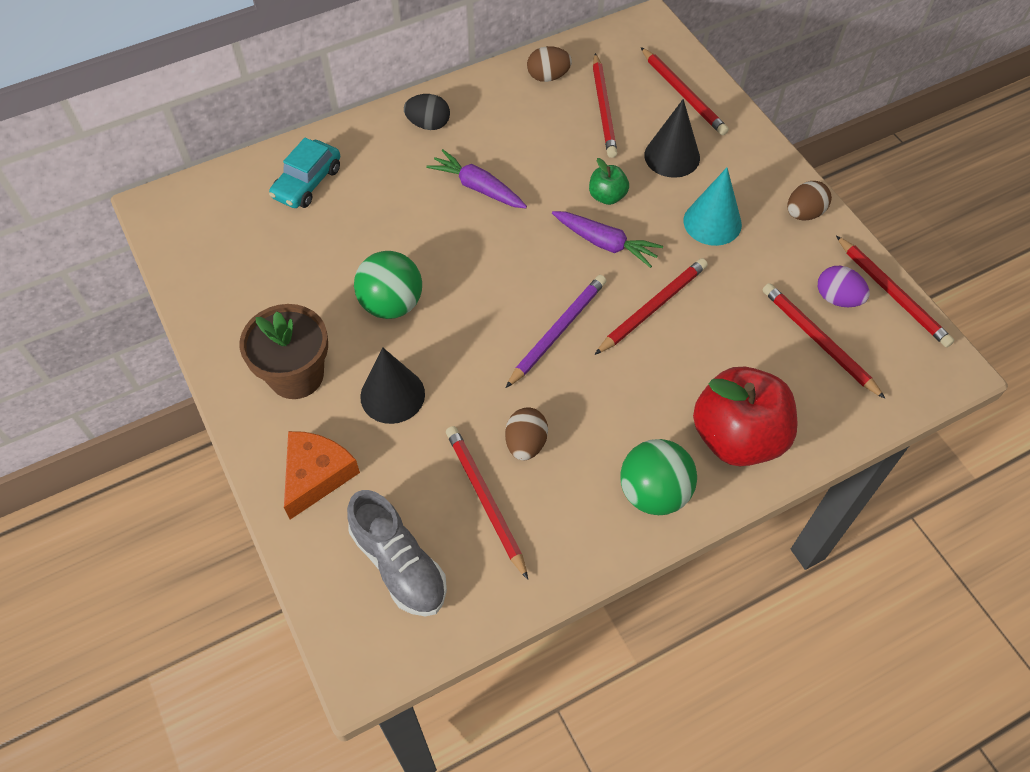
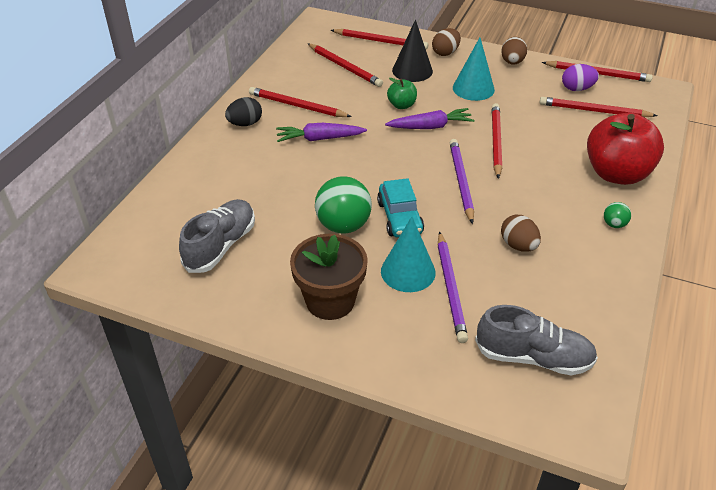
camera: 40 degrees left, 15 degrees down
turquoise car [269,138,340,208] -> turquoise car moved to [377,178,424,238]
orange cheese [284,431,360,519] -> none
black cone [360,347,425,424] -> turquoise cone [381,217,436,292]
red pencil [446,426,528,580] -> red pencil moved to [249,87,352,117]
brown egg [527,46,572,82] -> brown egg moved to [432,28,461,56]
green ball [620,439,697,515] -> green ball [604,202,631,228], size x0.47
none -> grey shoe [179,199,255,273]
none -> purple pencil [438,232,468,343]

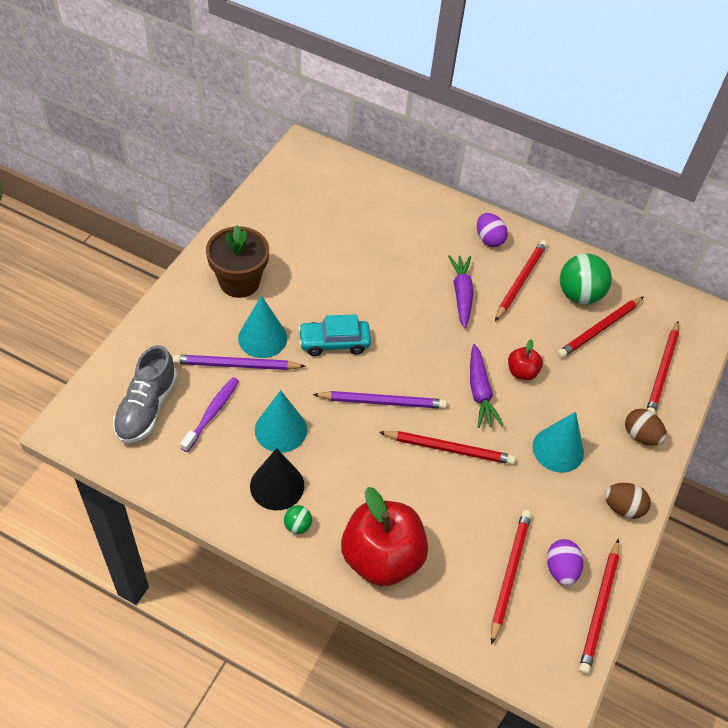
camera: 90 degrees right, 10 degrees up
grey shoe [179,199,255,273] -> none
black egg [225,97,262,126] -> purple egg [477,213,508,247]
green ball [315,177,372,234] -> green ball moved to [560,253,612,304]
green apple [387,78,417,109] -> red apple [508,339,543,380]
black cone [392,20,433,82] -> black cone moved to [250,448,304,510]
brown egg [501,215,541,252] -> turquoise cone [255,390,307,453]
none -> purple toothbrush [180,377,239,452]

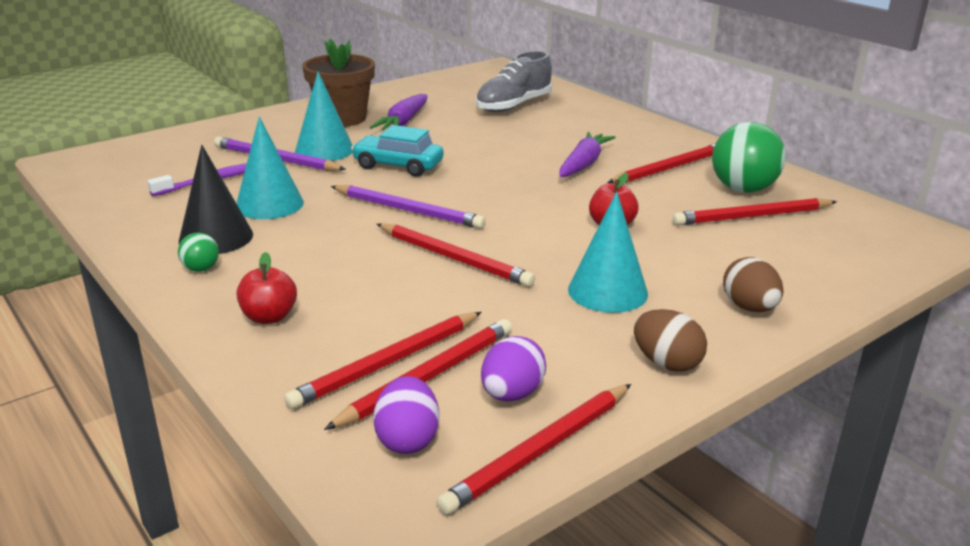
camera: 30 degrees right, 25 degrees down
grey shoe [113,345,177,443] -> grey shoe moved to [476,51,552,112]
red apple [341,487,428,586] -> red apple [237,252,297,324], size x0.47
purple carrot [470,344,503,428] -> purple carrot moved to [370,94,427,130]
purple egg [477,213,508,247] -> purple egg moved to [373,376,439,454]
red pencil [647,321,679,414] -> red pencil moved to [284,312,482,409]

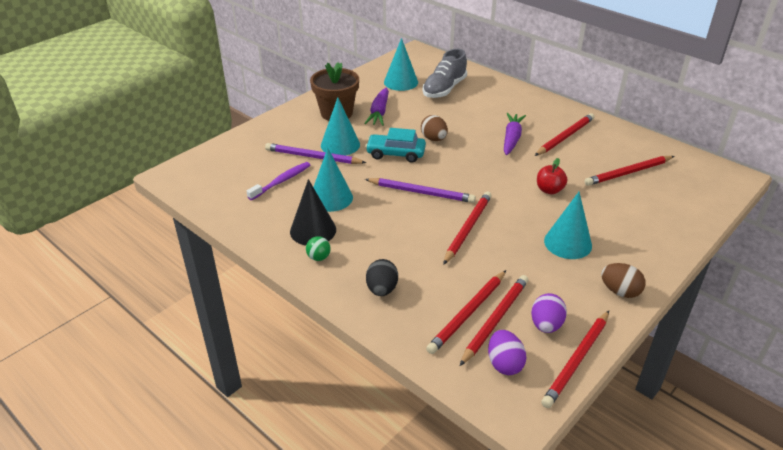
camera: 10 degrees left, 10 degrees up
red apple [237,252,297,324] -> black egg [366,259,398,296]
red pencil [377,223,535,287] -> red pencil turned 90 degrees counterclockwise [443,192,492,265]
green ball [712,122,786,193] -> none
brown egg [723,257,783,312] -> brown egg moved to [421,115,448,141]
none -> turquoise cone [384,38,418,91]

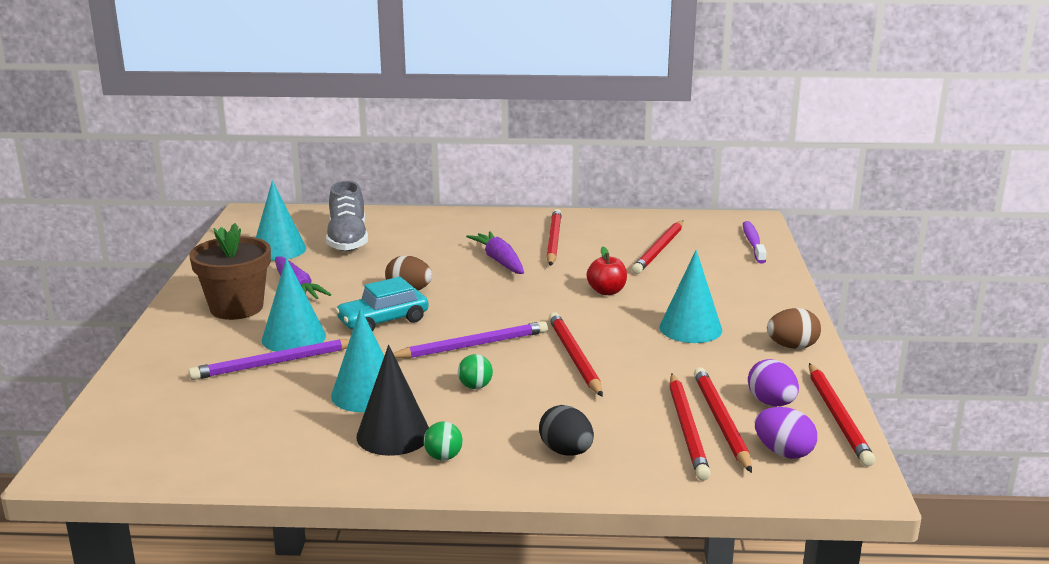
camera: 40 degrees left, 15 degrees down
purple toothbrush [247,162,310,200] -> purple toothbrush moved to [743,221,767,263]
none -> green ball [458,354,493,389]

